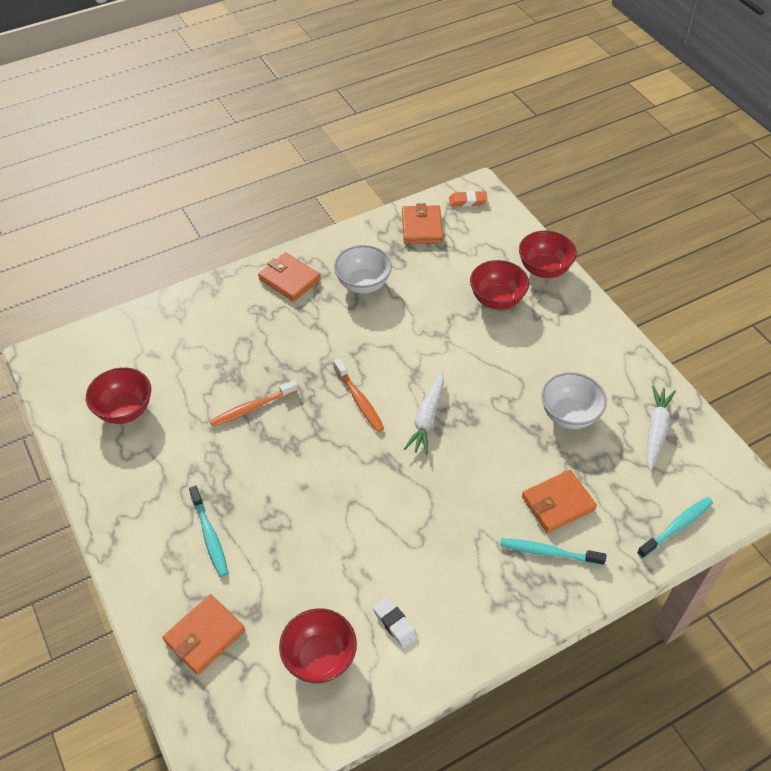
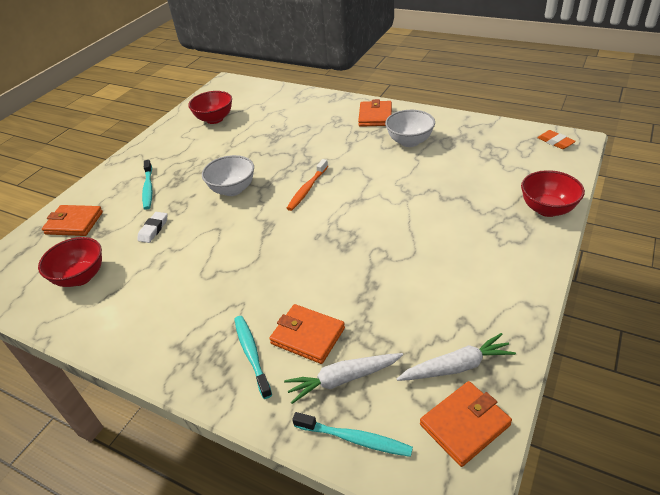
camera: 60 degrees right, 10 degrees down
turquoise toothbrush [189,485,228,577] -> turquoise toothbrush turned 45 degrees counterclockwise [142,160,152,210]
orange toothbrush [210,380,298,427] -> none
white eraser [373,597,418,648] -> white eraser moved to [137,212,168,243]
orange wallet [402,203,443,244] -> orange wallet moved to [420,381,512,467]
white carrot [404,371,444,455] -> white carrot moved to [284,353,403,404]
red bowl [470,260,529,310] -> none
white bowl [541,372,607,429] -> white bowl moved to [202,155,254,196]

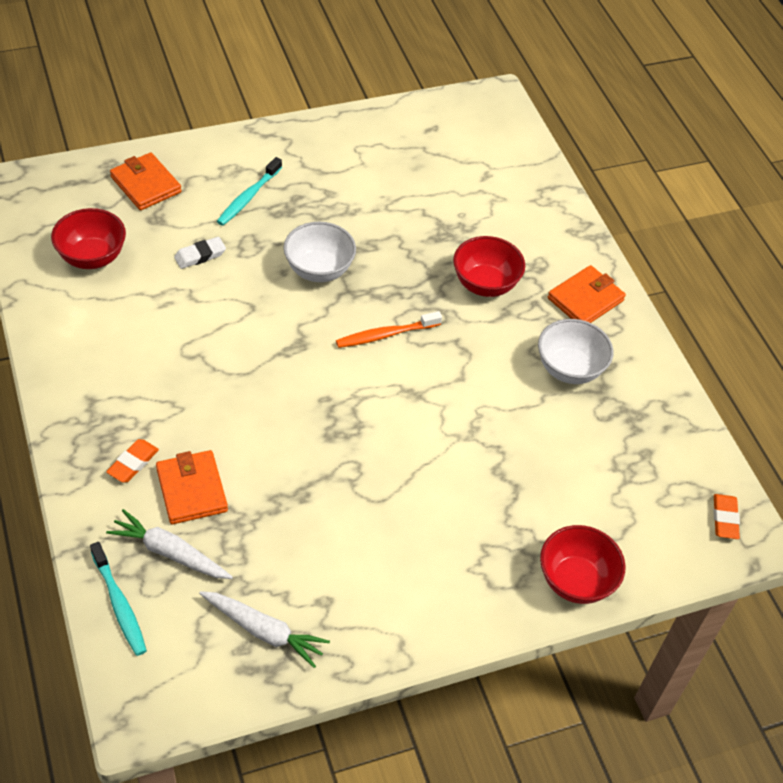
camera: 35 degrees right, 10 degrees up
red bowl [188,91,232,124] -> red bowl moved to [453,236,525,297]
turquoise toothbrush [234,316,272,399] -> orange eraser [106,439,159,482]
orange wallet [420,381,512,467] -> none

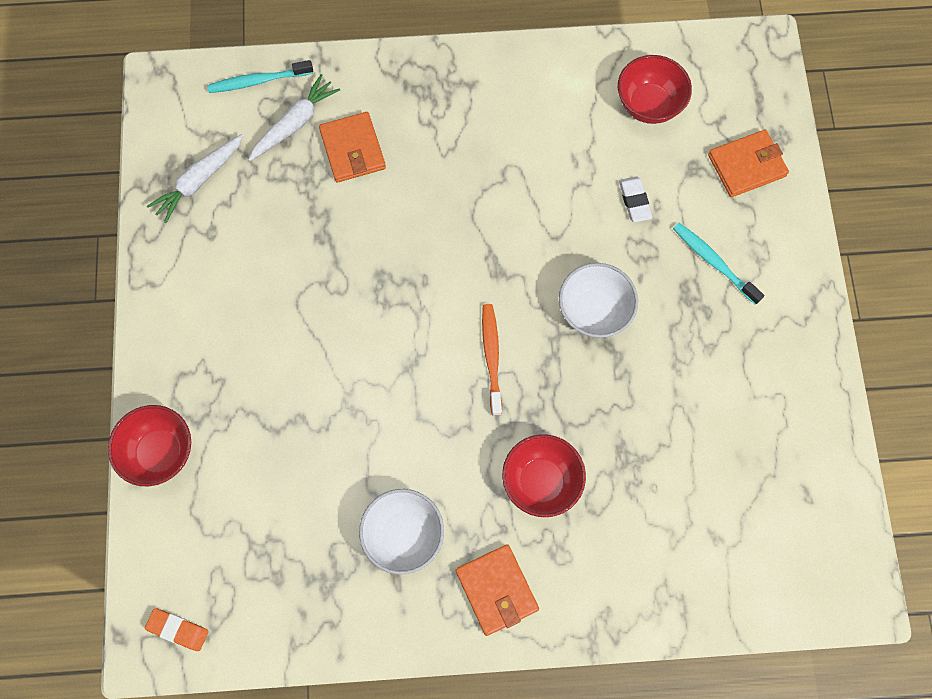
camera: 110 degrees right, 20 degrees up
orange eraser [106,439,159,482] -> none
orange wallet [156,450,228,524] -> orange wallet turned 75 degrees clockwise [319,112,386,182]

